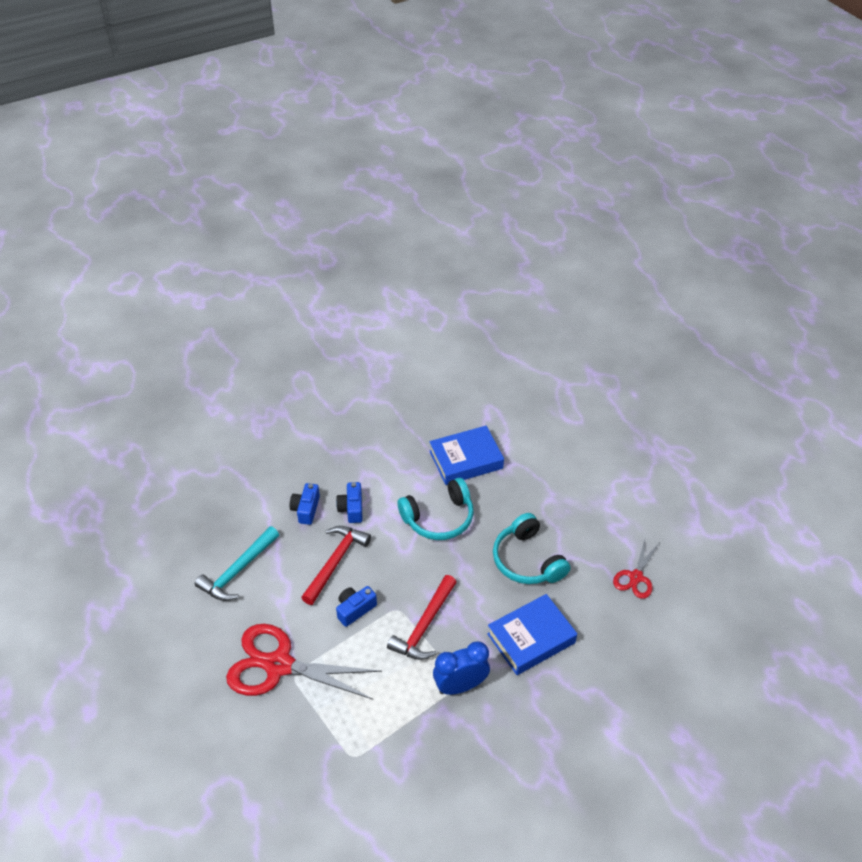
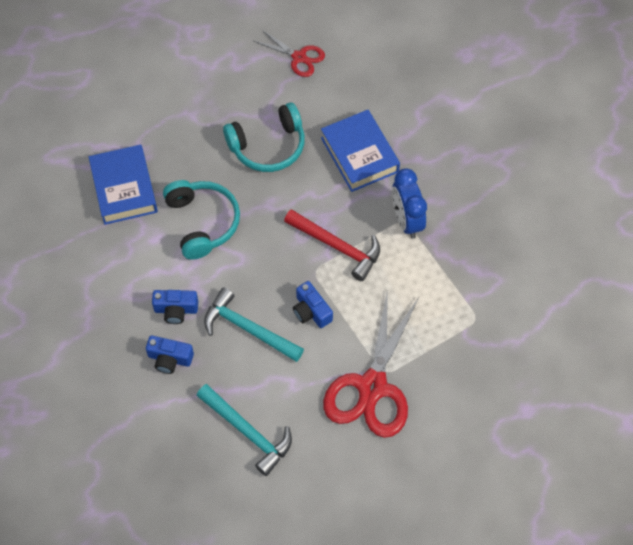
camera: 85 degrees left, 15 degrees up
red hammer [301,526,371,605] -> turquoise hammer [204,287,304,362]

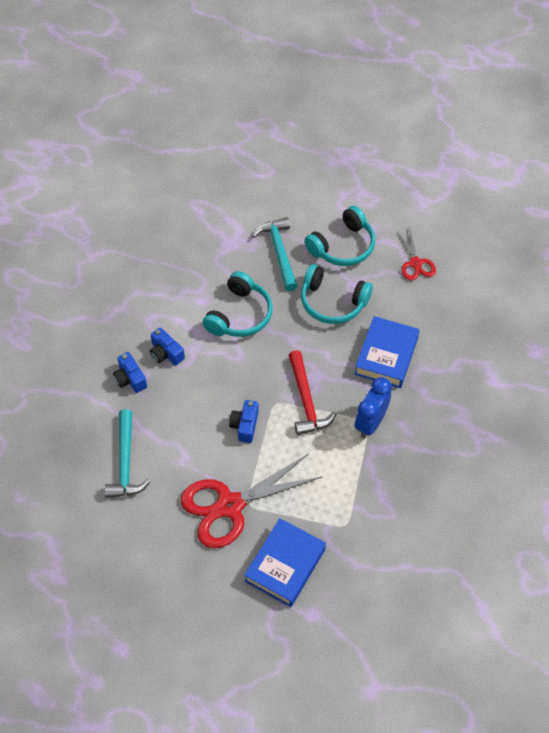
camera: 45 degrees right, 5 degrees down
blue book [89,145,158,225] -> blue book moved to [244,518,326,607]
turquoise hammer [204,287,304,362] -> turquoise hammer moved to [252,217,297,291]
none -> turquoise headphones [304,206,375,266]

